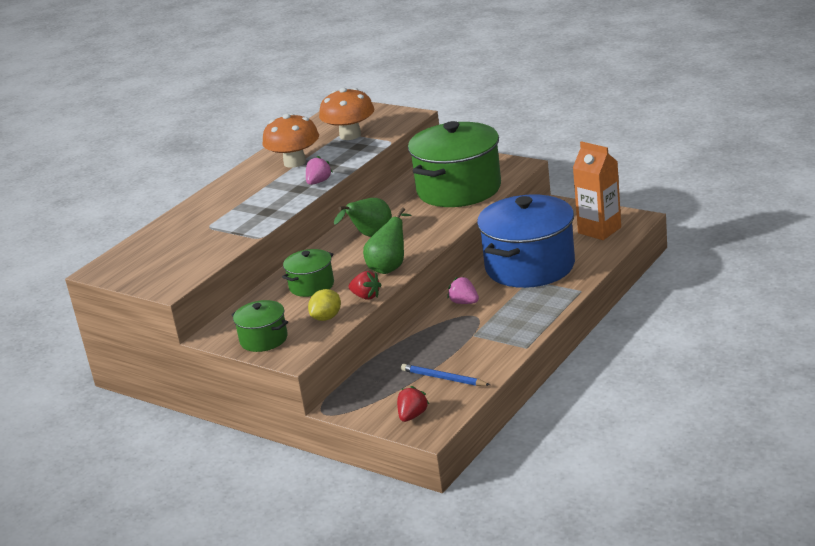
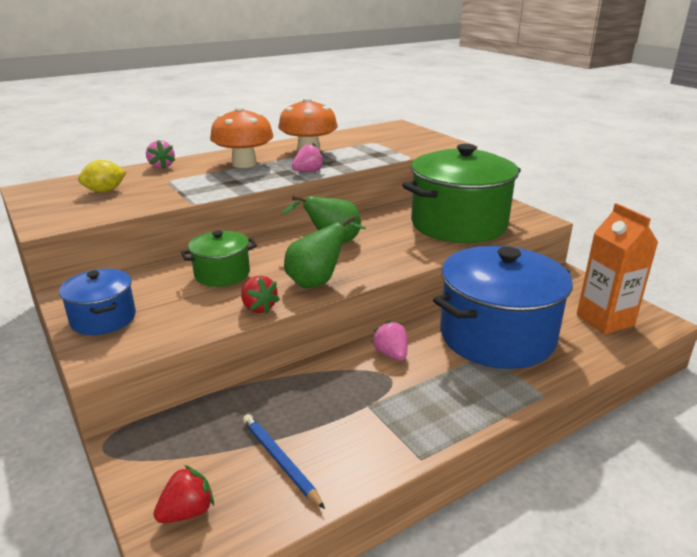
camera: 20 degrees right, 0 degrees up
green pot [231,300,288,352] -> blue pot [59,269,136,335]
yellow lemon [308,289,341,321] -> yellow lemon moved to [78,160,126,193]
orange mushroom [319,87,374,140] -> orange mushroom moved to [210,106,274,168]
none -> pink strawberry [146,140,175,169]

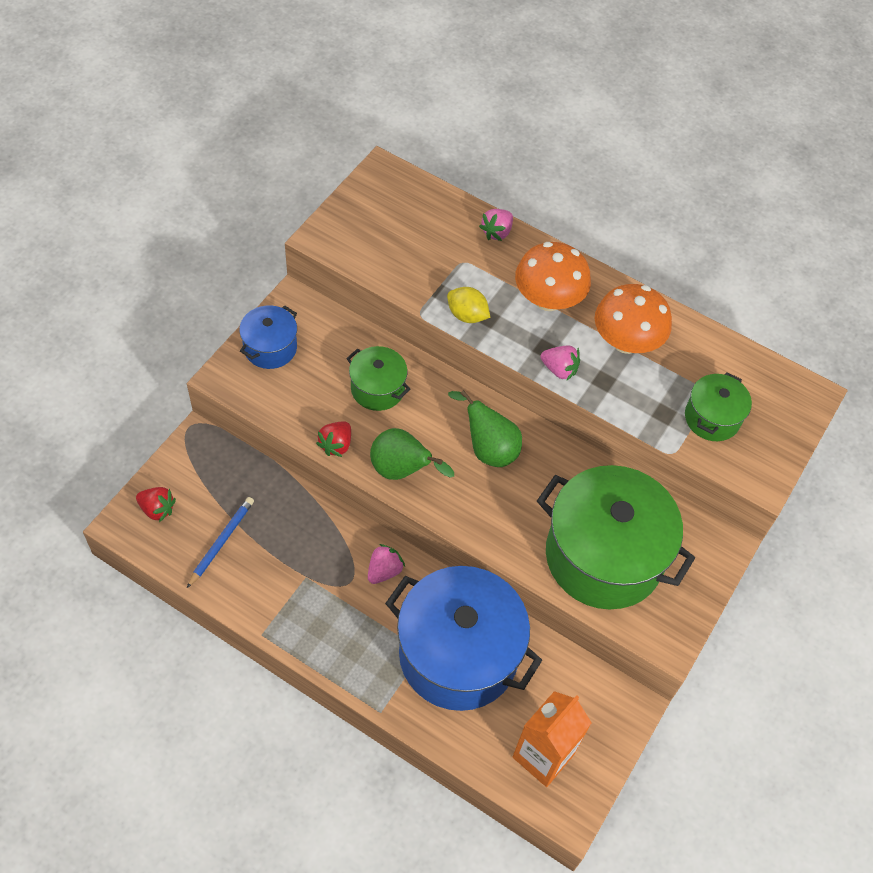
camera: 60 degrees right, 30 degrees up
yellow lemon [78,160,126,193] -> yellow lemon moved to [447,287,490,323]
none -> green pot [685,372,752,441]

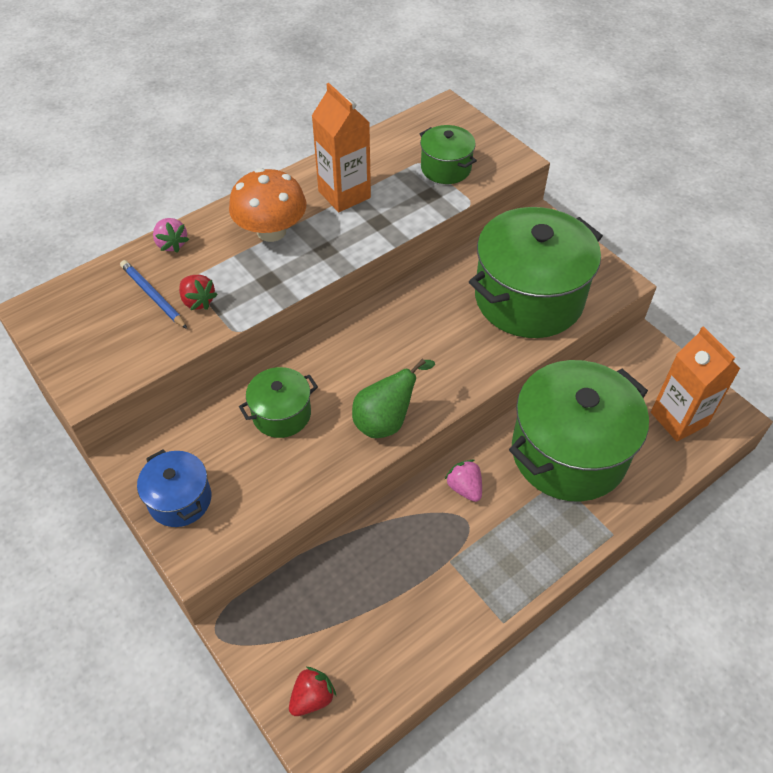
camera: 65 degrees left, 5 degrees down
blue pencil [187,497,254,588] -> blue pencil moved to [120,260,187,329]
red strawberry [316,422,351,457] -> red strawberry moved to [179,275,218,310]
blue pot [385,566,542,711] -> green pot [509,360,649,502]
yellow lemon [447,287,490,323] -> none
green pear [448,390,522,467] -> none
pink strawberry [541,346,580,381] -> none
orange mushroom [595,284,672,354] -> orange carton [312,83,371,212]

